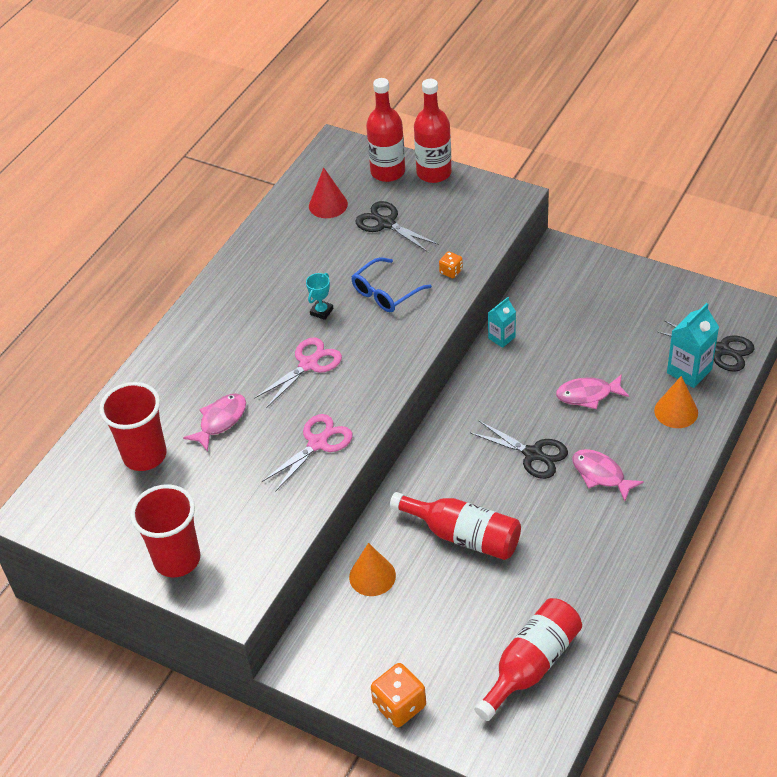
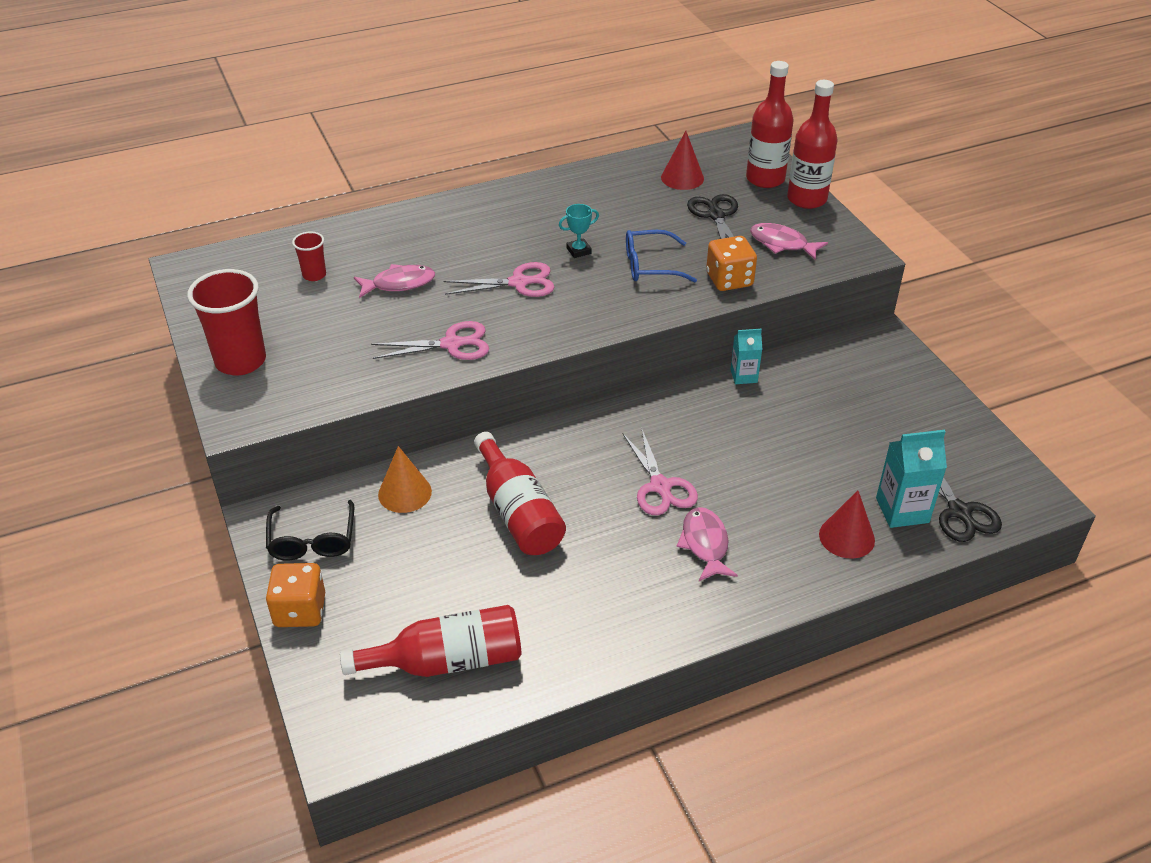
camera: 35 degrees right, 5 degrees down
red cup [99,382,167,471] -> red cup [292,232,326,281], size x0.51
orange dice [439,251,463,278] -> orange dice [706,236,757,291], size x1.87
black scissors [470,420,568,479] -> pink scissors [623,427,698,515]
pink fish [556,374,629,409] -> pink fish moved to [750,223,828,260]
orange cone [654,376,698,428] -> red cone [819,490,875,559]
none -> black glasses [266,500,354,560]

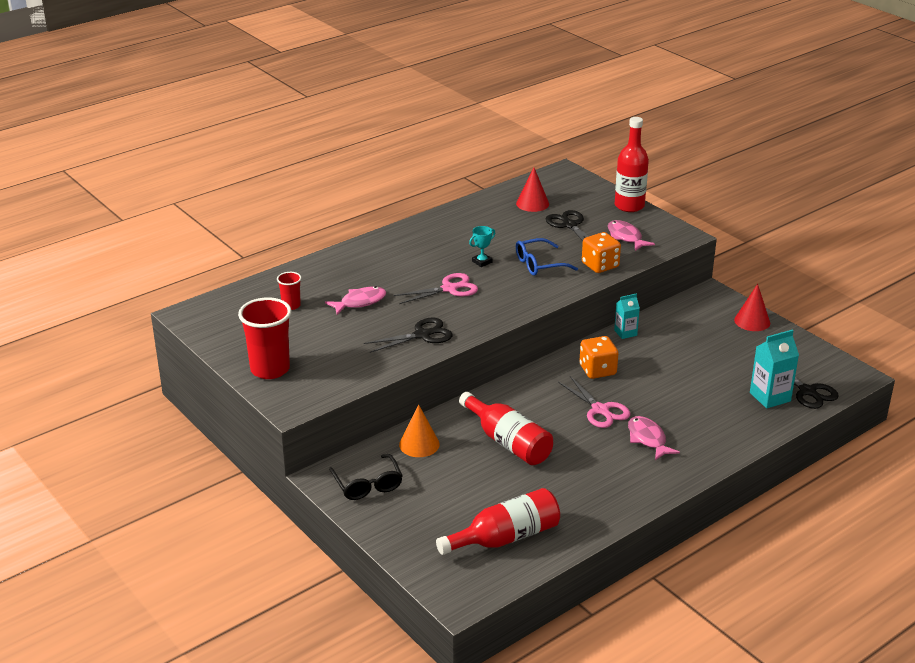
camera: 15 degrees left, 10 degrees down
orange dice [266,563,325,627] -> orange dice moved to [579,336,618,379]
pink scissors [371,321,489,360] -> black scissors [364,318,453,353]
red bottle [746,61,794,188] -> none
pink fish [750,223,828,260] -> pink fish turned 45 degrees clockwise [608,220,655,251]
red cone [819,490,875,559] -> red cone moved to [734,284,770,331]

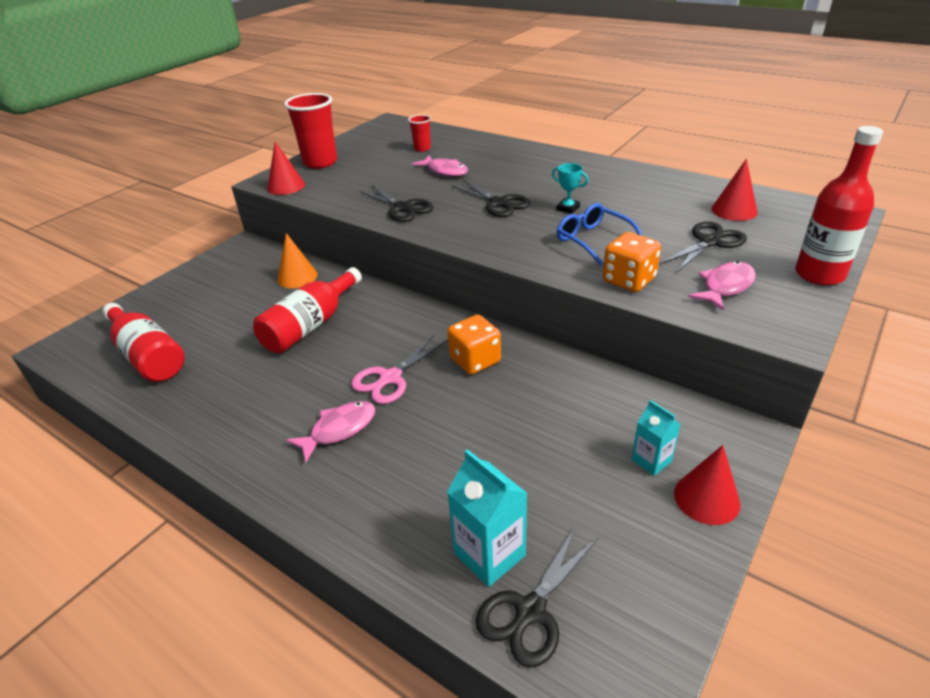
camera: 75 degrees right, 5 degrees up
black glasses [329,454,403,500] -> none
pink scissors [394,273,478,304] -> black scissors [452,180,531,217]
turquoise carton [614,294,640,339] -> turquoise carton moved to [631,400,680,476]
none -> red cone [267,141,305,195]

